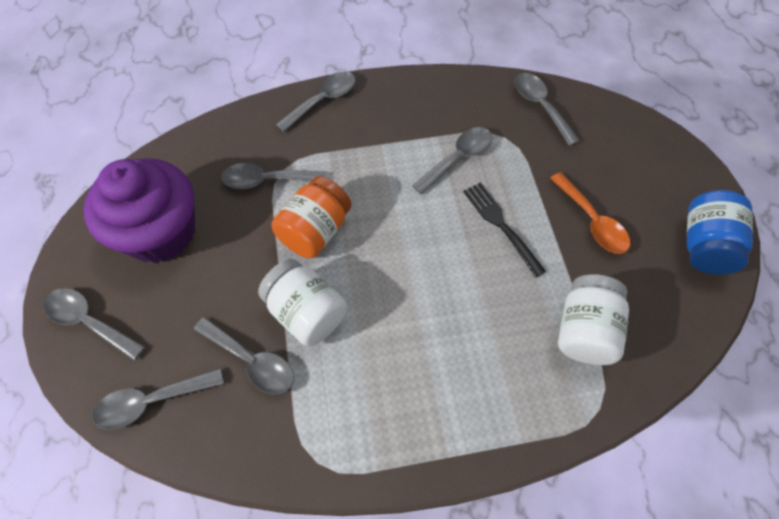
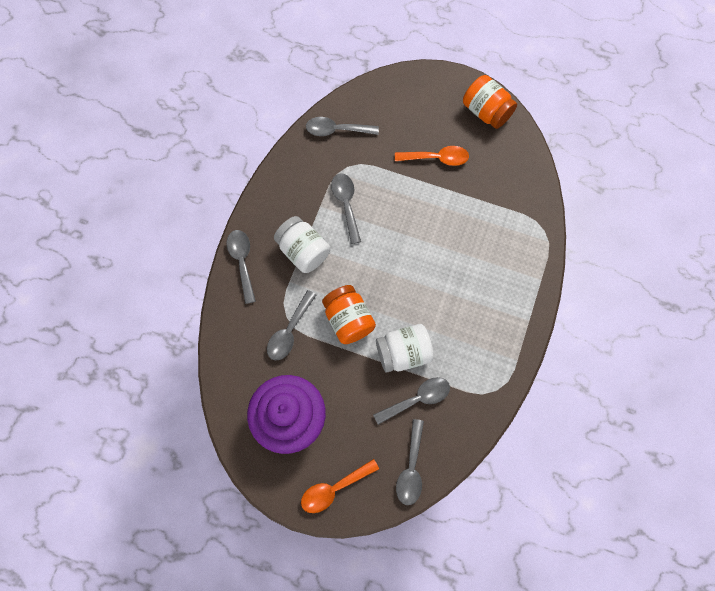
camera: 60 degrees left, 10 degrees up
grey spoon [44,288,145,361] -> orange spoon [301,459,379,513]
black fork [463,182,546,278] -> none
white jar [558,274,629,365] -> white jar moved to [274,216,330,273]
blue jar [687,190,753,274] -> orange jar [463,75,517,129]

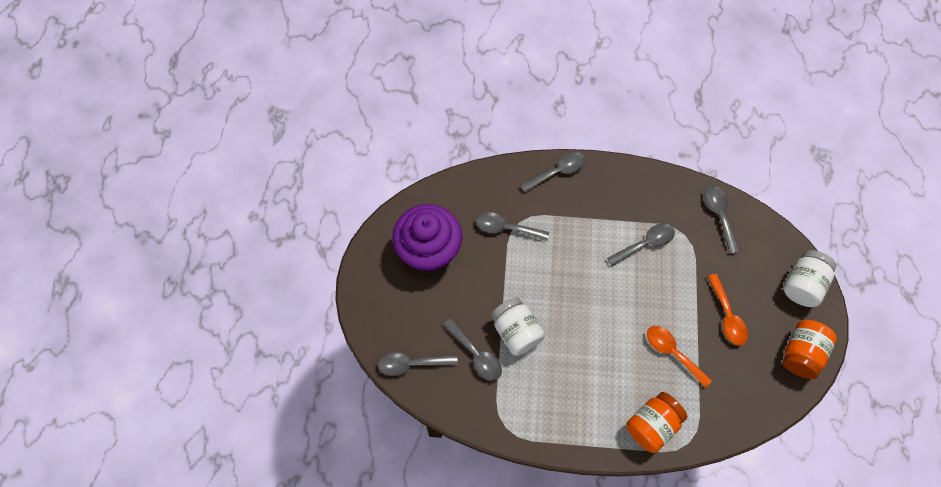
camera: 75 degrees right, 5 degrees down
white jar [274,216,330,273] -> white jar moved to [784,250,836,307]
orange spoon [301,459,379,513] -> orange spoon moved to [647,326,712,388]
orange jar [322,285,376,344] -> orange jar moved to [626,392,687,453]

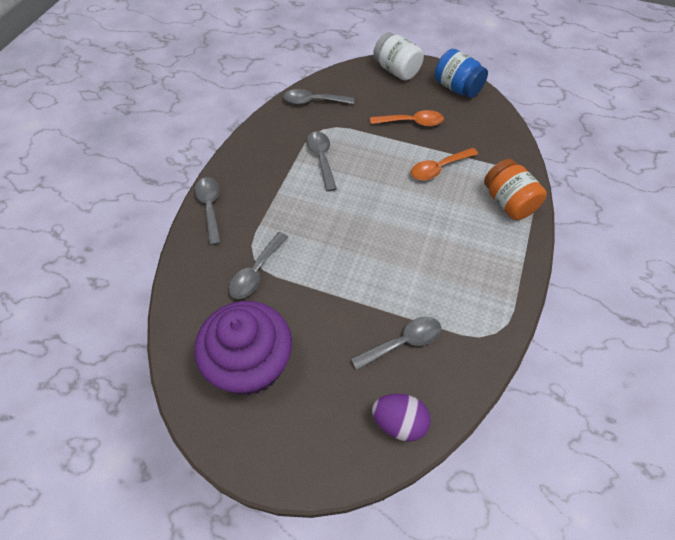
camera: 75 degrees left, 10 degrees down
grey spoon [378,352,458,376] -> purple egg [372,394,431,442]
white jar [491,297,545,356] -> none
orange jar [783,320,837,379] -> blue jar [435,49,488,98]

